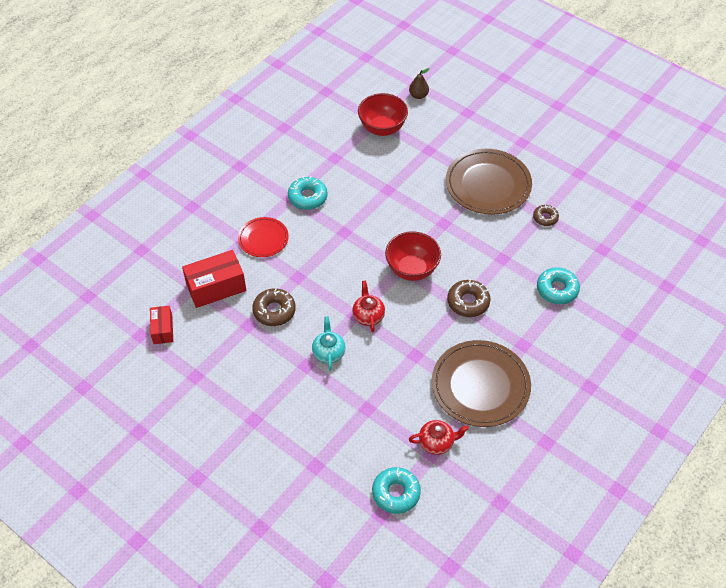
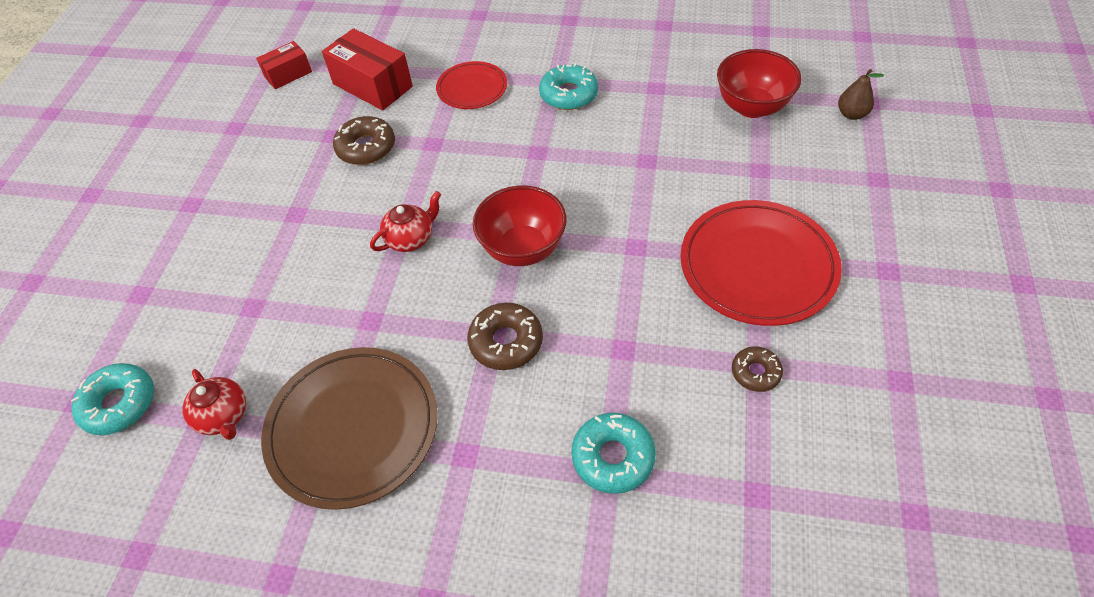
camera: 65 degrees right, 0 degrees up
turquoise teapot [312,316,346,371] -> none
brown plate [446,149,532,215] -> red plate [680,200,842,326]

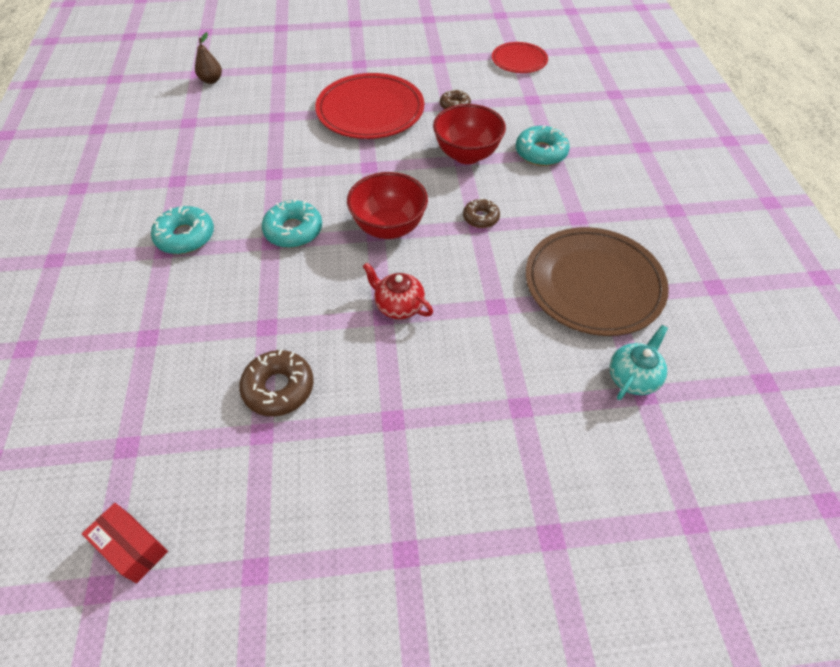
camera: 110 degrees left, 0 degrees up
turquoise donut [71,363,154,435] -> turquoise donut moved to [262,198,322,248]
red teapot [182,369,246,440] -> turquoise teapot [609,325,668,400]
red box [322,28,413,111] -> none
red plate [436,61,507,109] -> red plate moved to [492,42,548,73]
brown donut [467,303,543,370] -> brown donut [463,198,500,228], size x0.63
red bowl [717,49,801,118] -> red bowl moved to [433,104,506,164]

